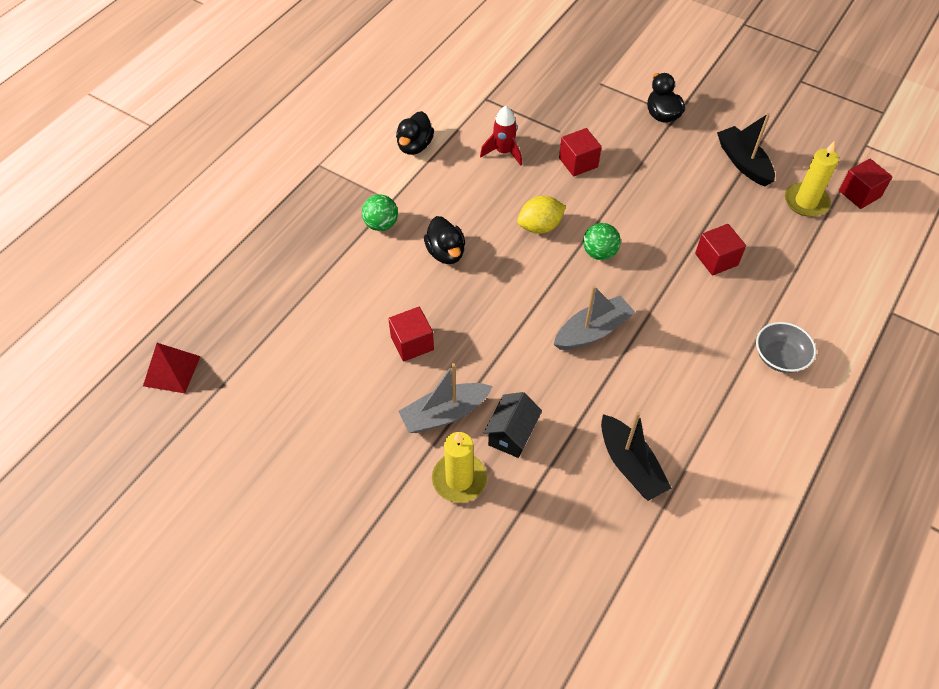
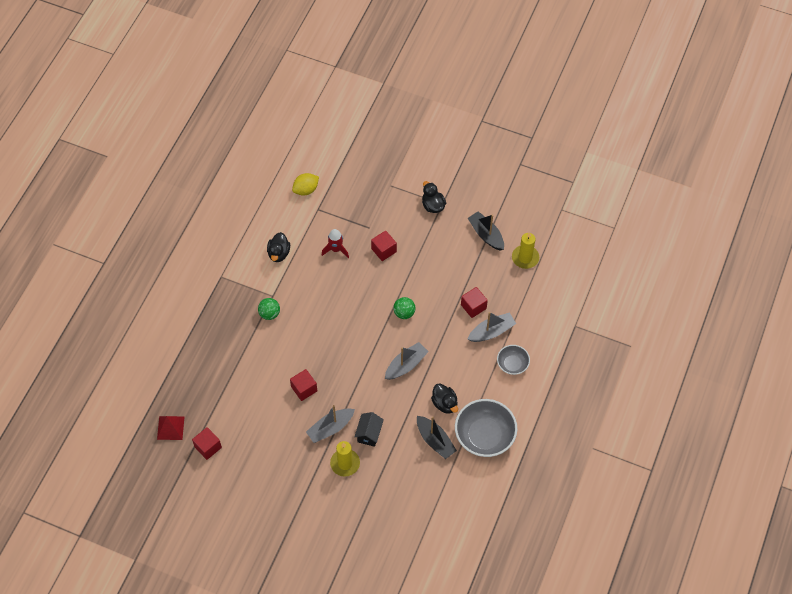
camera: 10 degrees left, 5 degrees up
black duck [424,216,465,264] -> black duck moved to [431,384,458,414]
yellow lemon [517,196,566,234] -> yellow lemon moved to [292,173,319,196]
red cube [839,159,893,209] -> red cube moved to [192,427,222,460]
none -> grey bowl [455,399,518,457]
none -> grey boat [468,312,516,342]

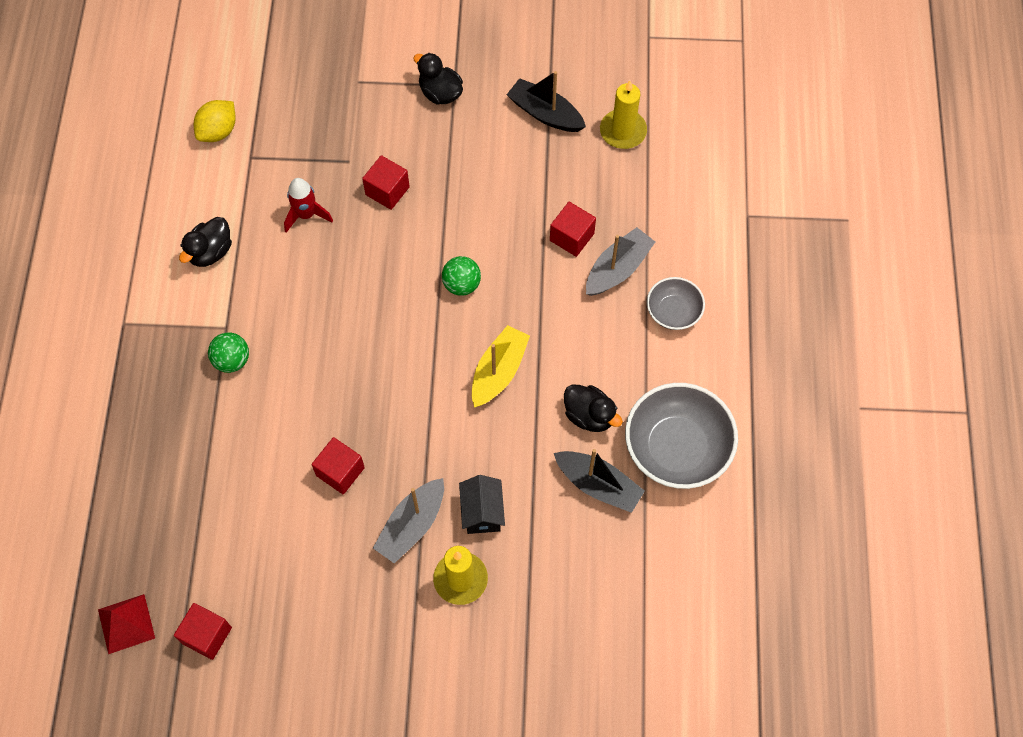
camera: 20 degrees left, 5 degrees up
black duck [267,232,290,262] -> black duck turned 45 degrees clockwise [179,217,232,267]
grey boat [385,342,429,380] -> yellow boat [472,325,530,407]

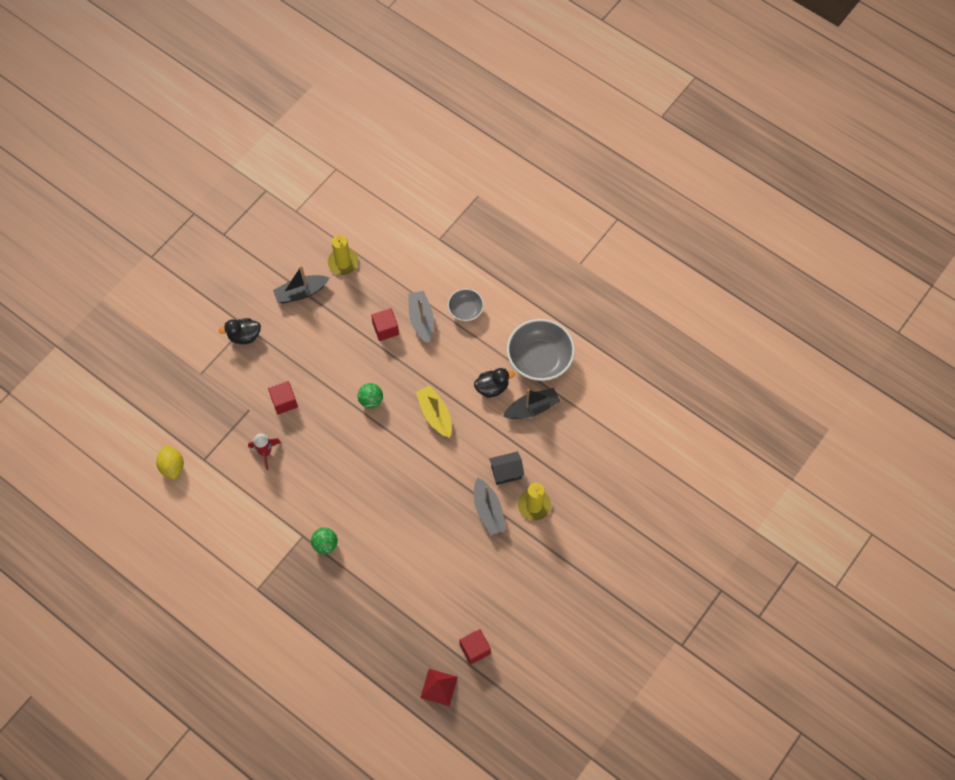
camera: 55 degrees left, 0 degrees up
black duck [179,217,232,267] -> none
red cube [312,437,365,494] -> none
black house [459,475,505,534] -> black house turned 45 degrees counterclockwise [489,452,524,485]

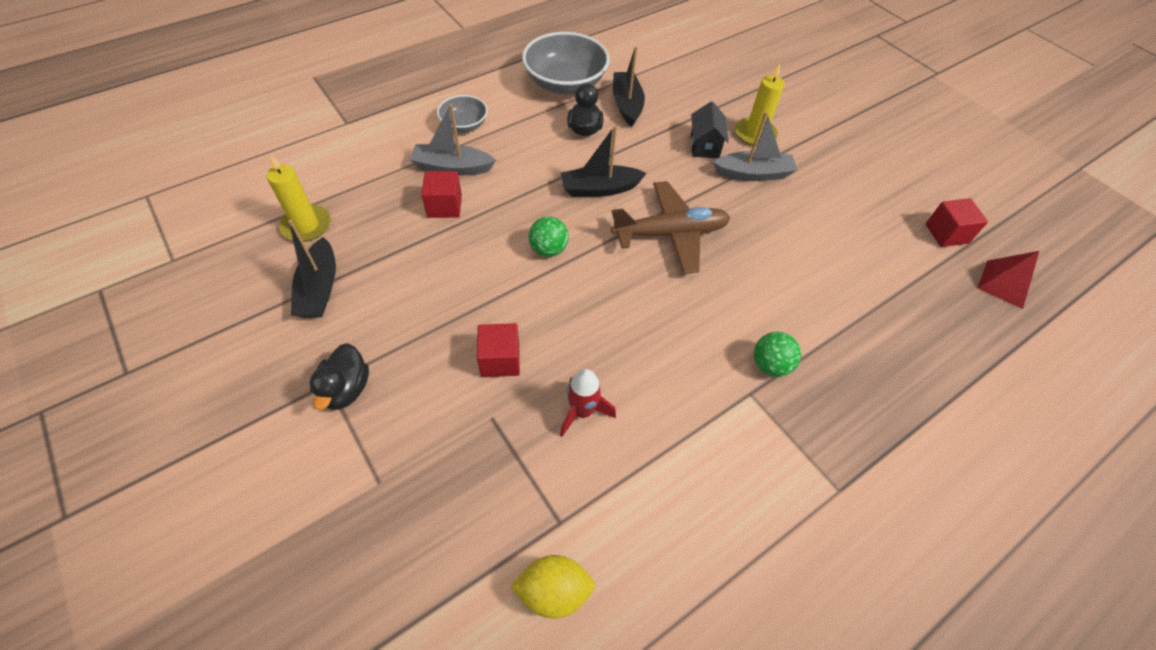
camera: 75 degrees left, 10 degrees down
yellow boat [416,386,452,438] -> black boat [561,125,647,197]
none -> brown plane [611,181,730,274]

